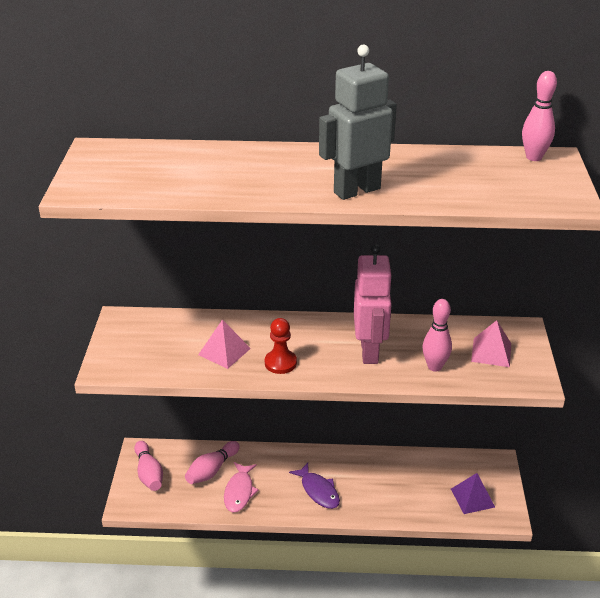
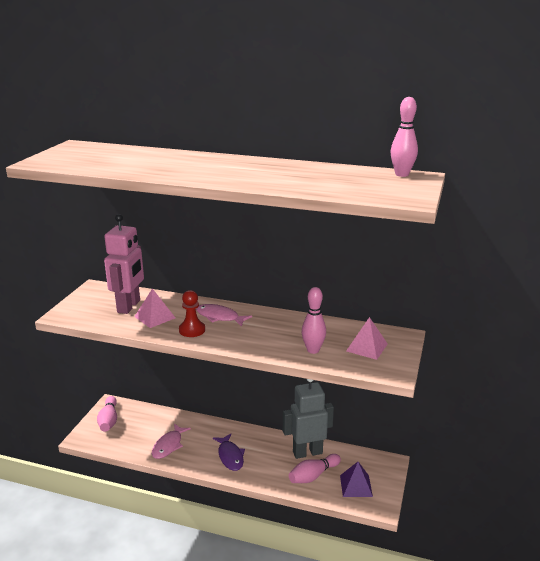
camera: 15 degrees right, 10 degrees down
pink bowling pin [185,441,240,484] -> pink bowling pin moved to [289,454,341,483]
grey robot [319,44,397,200] -> grey robot moved to [283,379,334,459]
pink robot [354,244,393,364] -> pink robot moved to [104,214,144,314]
none -> pink fish [196,304,252,327]

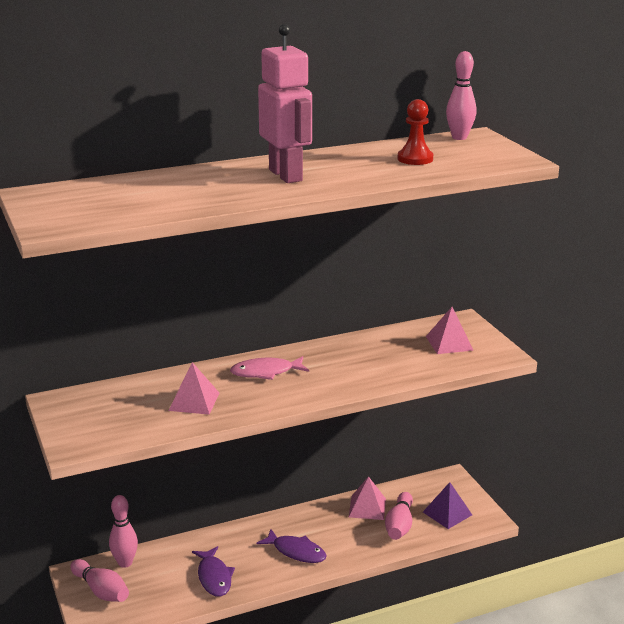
camera: 40 degrees left, 0 degrees up
pink robot [104,214,144,314] -> pink robot moved to [258,24,312,183]
pink fish [152,423,191,459] -> purple fish [192,546,235,596]
red pawn [179,290,205,337] -> red pawn moved to [398,99,433,165]
grey robot [283,379,334,459] -> pink pyramid [349,476,386,520]
pink bowling pin [302,287,326,354] -> pink bowling pin moved to [109,495,138,568]

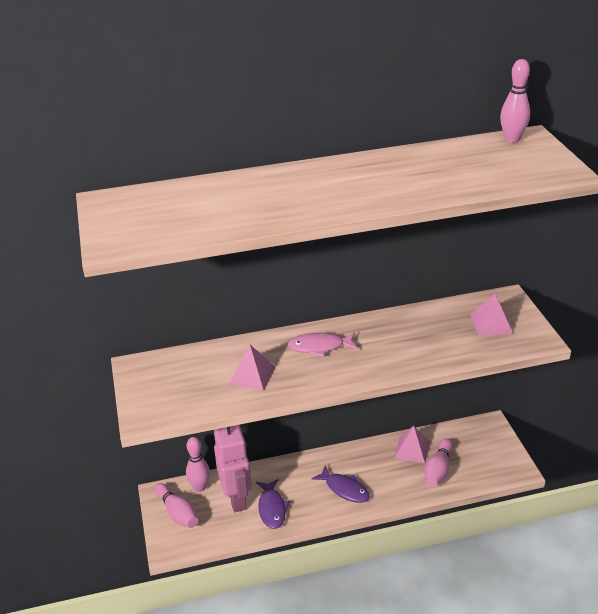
camera: 10 degrees right, 10 degrees up
pink robot [258,24,312,183] -> pink robot moved to [214,425,252,512]
red pawn [398,99,433,165] -> none
purple pyramid [423,482,472,529] -> none

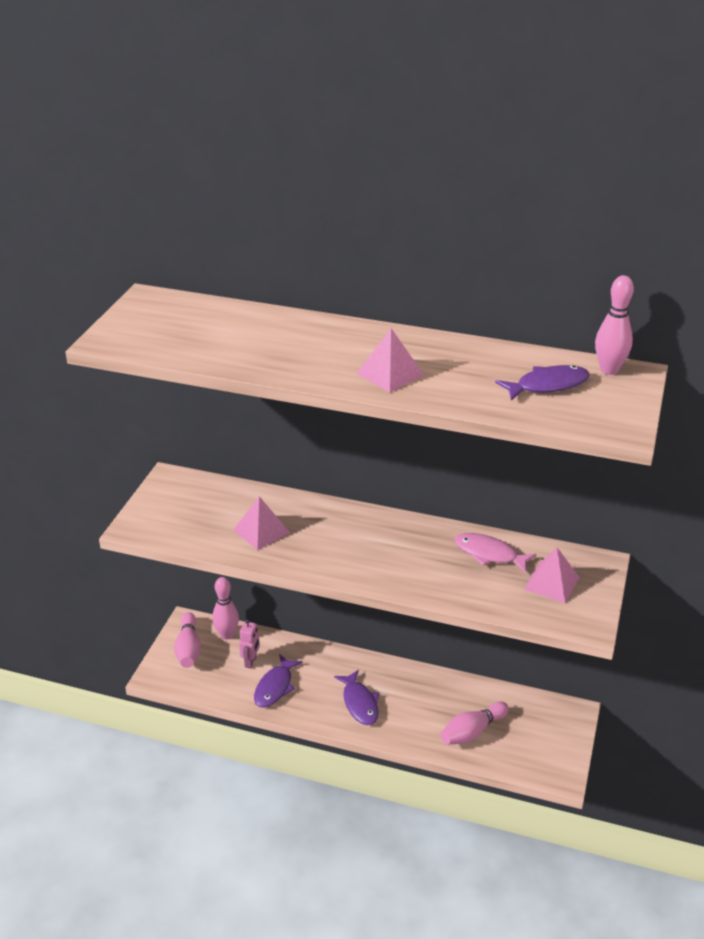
camera: 30 degrees right, 0 degrees up
pink robot [214,425,252,512] -> pink robot [239,619,260,669], size x0.48
pink fish [287,332,358,357] -> pink fish moved to [455,533,536,574]
pink pyramid [394,426,430,463] -> pink pyramid moved to [356,328,424,392]
none -> purple fish [495,365,590,401]

